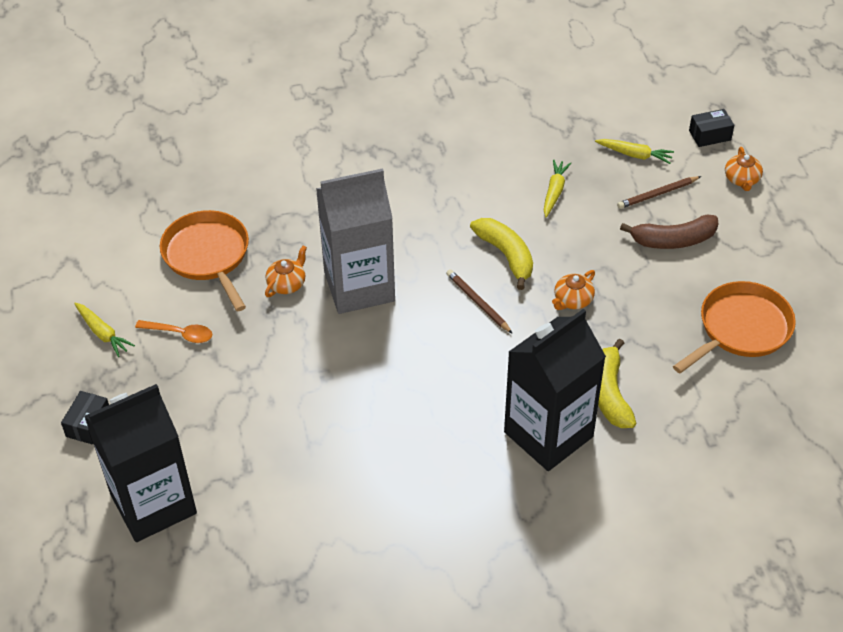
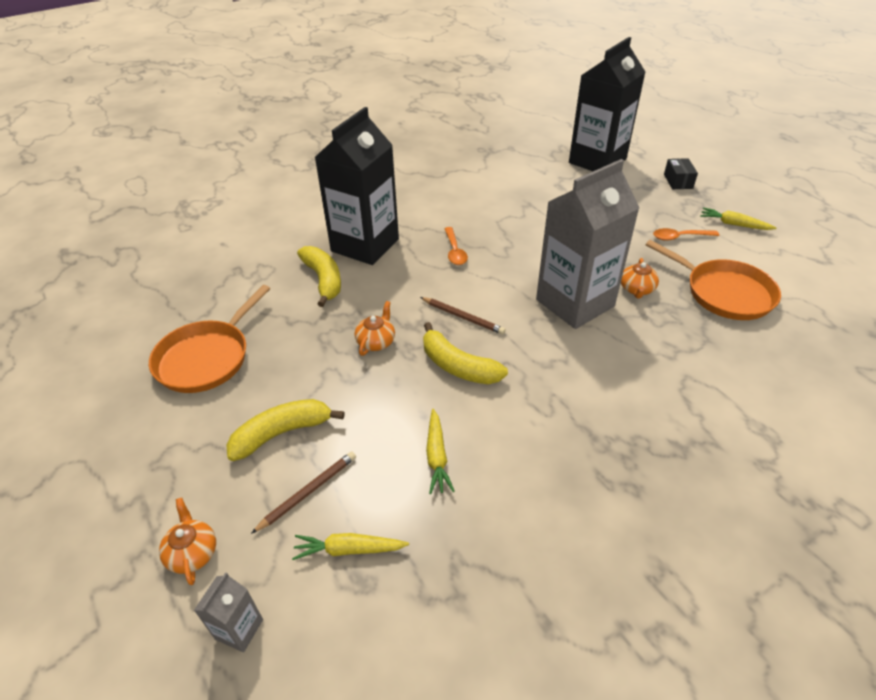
camera: 160 degrees right, 5 degrees down
brown banana [620,214,719,249] -> yellow banana [226,399,344,461]
black box [689,109,734,147] -> grey carton [194,572,263,652]
none -> orange spoon [444,227,468,265]

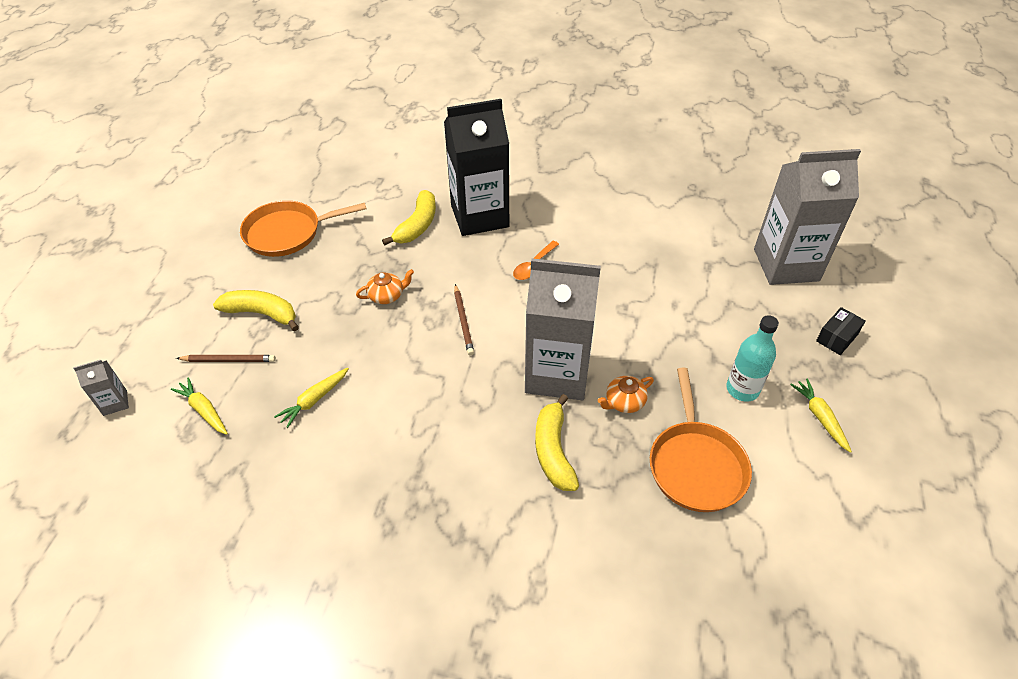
camera: 45 degrees right, 5 degrees up
orange teapot [159,498,216,585] -> none
yellow banana [423,322,508,384] -> yellow banana moved to [535,394,579,491]
black carton [569,37,645,171] -> grey carton [754,149,861,285]
orange spoon [653,228,719,241] -> turquoise bottle [726,315,779,402]

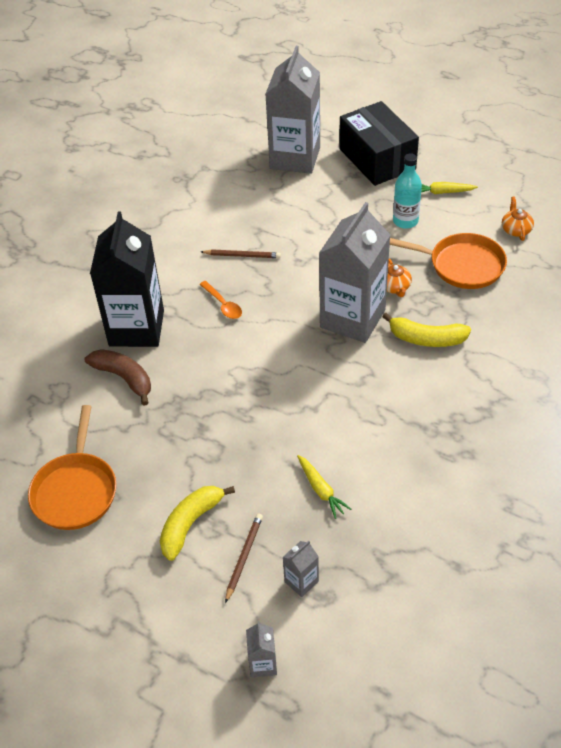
camera: 70 degrees left, 0 degrees up
yellow carrot [171,377,228,435] -> grey carton [283,541,319,597]
orange teapot [356,269,414,304] -> orange teapot moved to [502,196,534,241]
yellow banana [382,190,436,246] -> brown banana [85,349,151,406]
brown pencil [454,284,474,355] -> brown pencil moved to [201,249,281,258]
black box [816,307,865,355] -> black box [339,101,419,186], size x2.39

